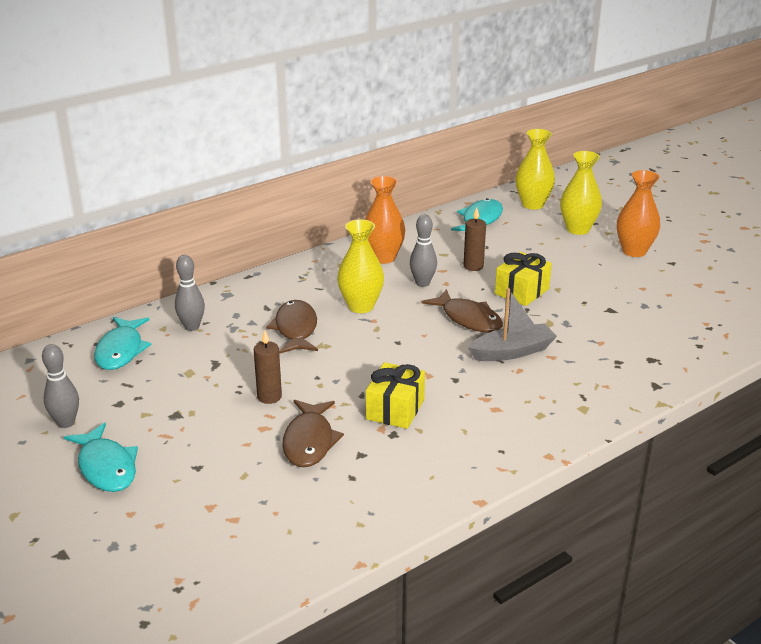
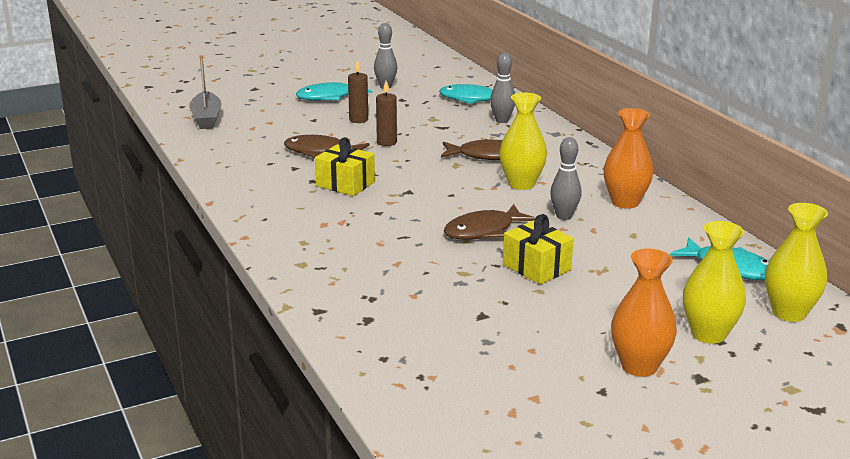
camera: 100 degrees right, 5 degrees down
brown candle [464,207,486,271] -> brown candle moved to [348,60,368,123]
grey boat [468,288,557,361] -> grey boat moved to [189,55,222,129]

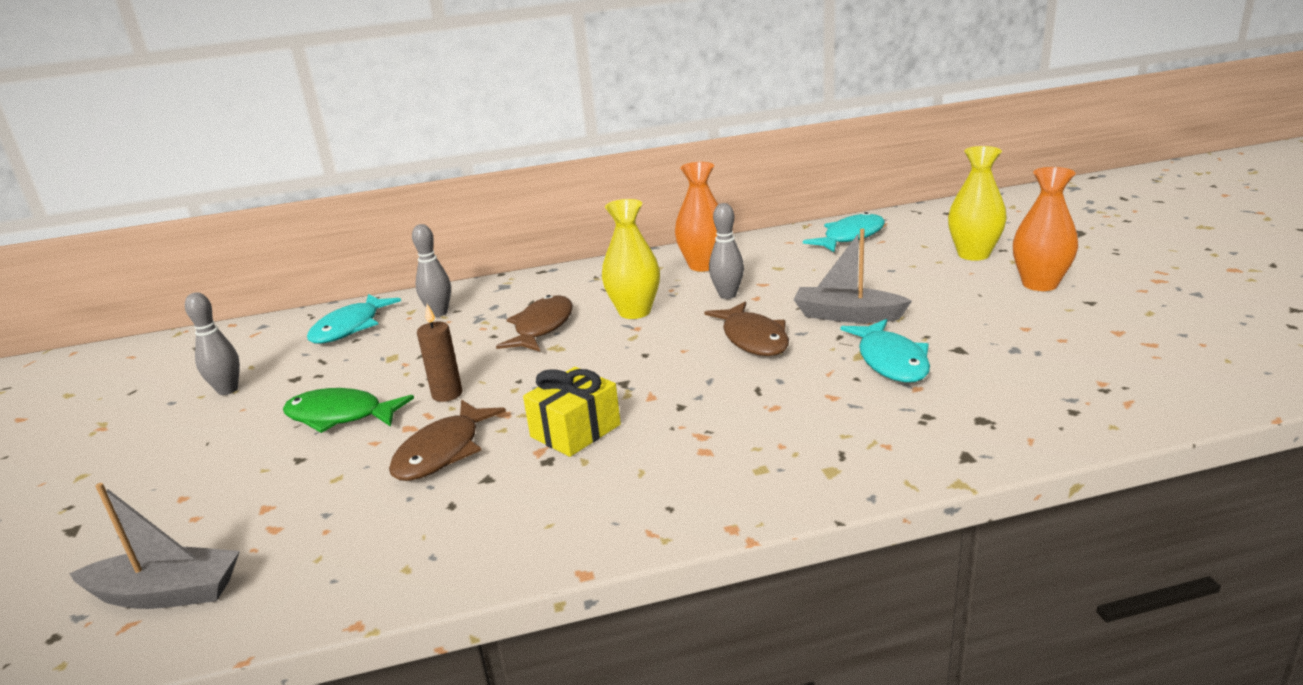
camera: 75 degrees left, 0 degrees up
turquoise fish [296,82,372,101] -> turquoise fish moved to [840,319,930,383]
brown candle [348,60,368,123] -> green fish [283,388,414,433]
yellow gift [503,214,573,285] -> grey boat [794,229,912,323]
yellow vase [765,203,828,322] -> none

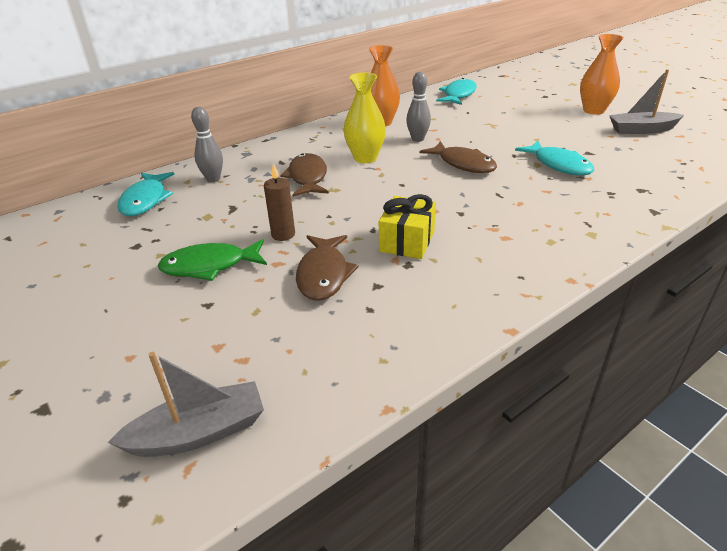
camera: 25 degrees left, 10 degrees up
grey bowling pin [185,292,240,395] -> none
grey boat [794,229,912,323] -> grey boat moved to [609,69,684,134]
yellow vase [948,146,1007,261] -> none

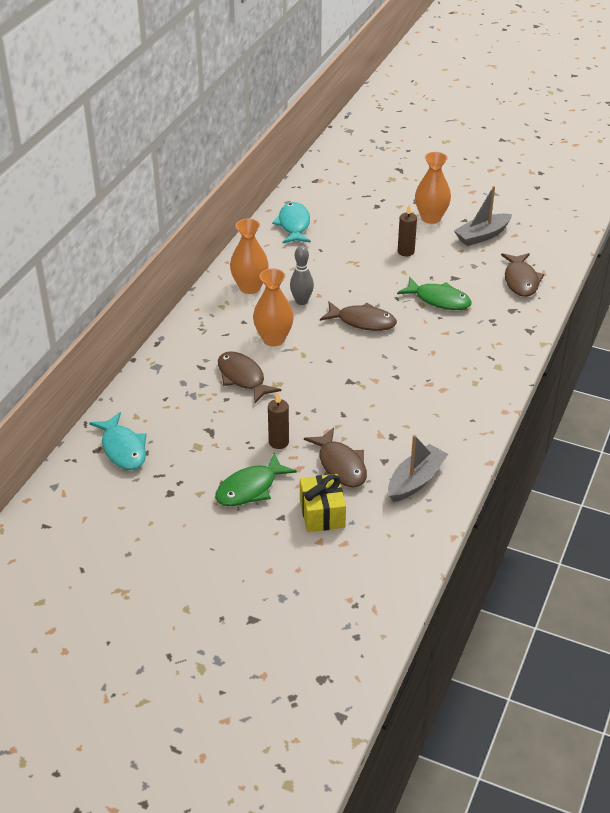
camera: 30 degrees left, 5 degrees up
grey boat [107,352,264,457] -> grey boat moved to [388,435,448,502]
grey bowling pin [191,107,223,182] -> none
yellow vase [343,72,386,163] -> orange vase [253,268,294,347]
yellow gift [379,194,436,259] -> yellow gift moved to [300,474,346,532]
turquoise fish [515,140,594,175] -> green fish [397,277,472,310]
none -> brown candle [398,205,417,256]
none -> brown fish [501,253,545,297]

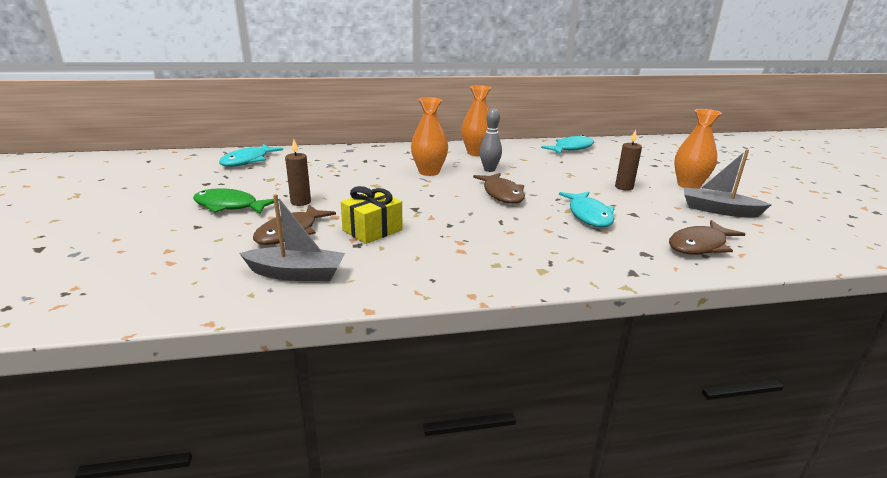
camera: 55 degrees right, 15 degrees down
brown fish [218,351,281,404] -> none
yellow gift [300,474,346,532] -> yellow gift moved to [341,186,403,244]
green fish [397,277,472,310] -> turquoise fish [559,192,615,227]

